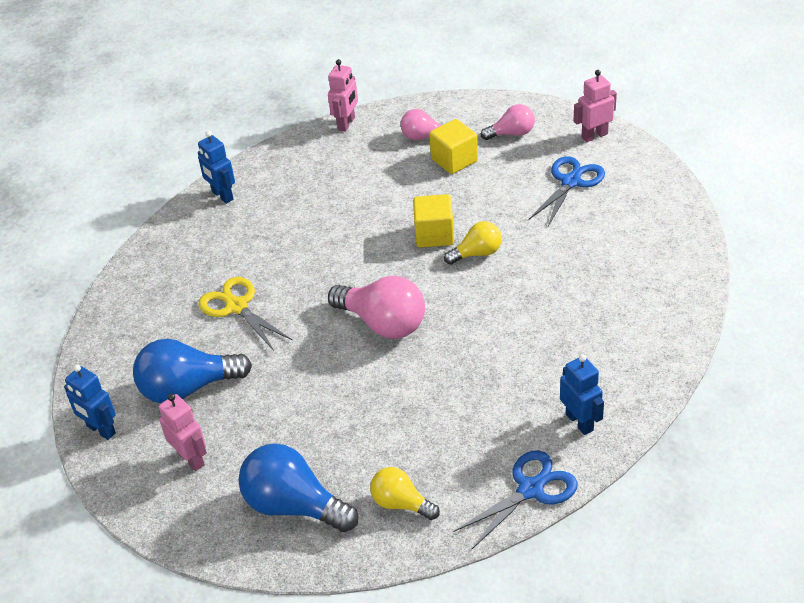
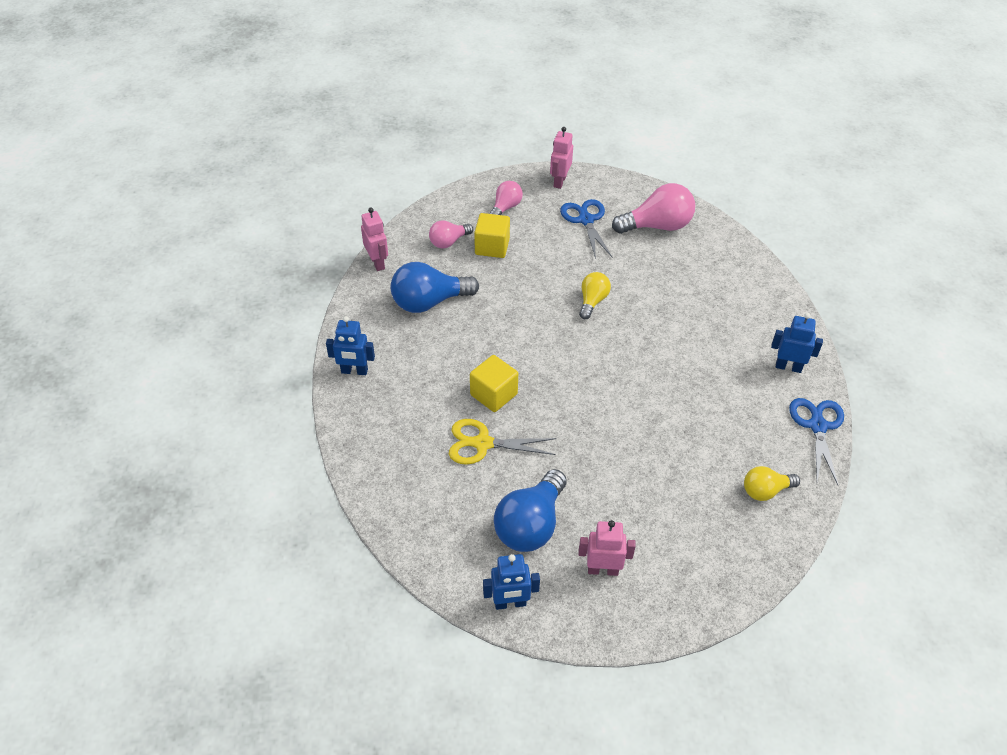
camera: 50 degrees left, 5 degrees up
blue light bulb [238,443,358,532] -> blue light bulb moved to [391,262,479,313]
pink light bulb [328,276,425,339] -> pink light bulb moved to [612,183,695,234]
yellow cube [413,194,454,248] -> yellow cube moved to [470,355,518,412]

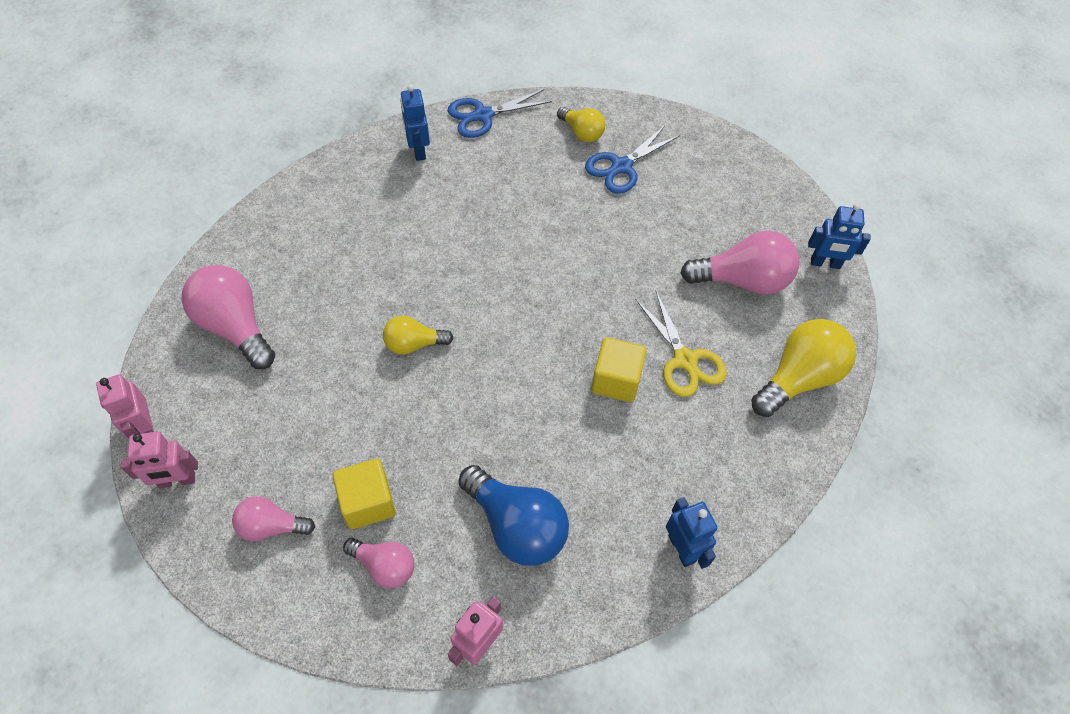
camera: 120 degrees left, 10 degrees up
blue robot [483,554,540,610] -> blue robot turned 135 degrees clockwise [808,203,871,269]
blue light bulb [494,469,567,552] -> pink light bulb [681,231,799,295]
blue scissors [560,199,612,259] -> blue scissors moved to [585,126,680,194]
pink robot [579,520,636,576] -> pink robot moved to [96,374,154,438]
none -> yellow light bulb [751,319,856,417]

